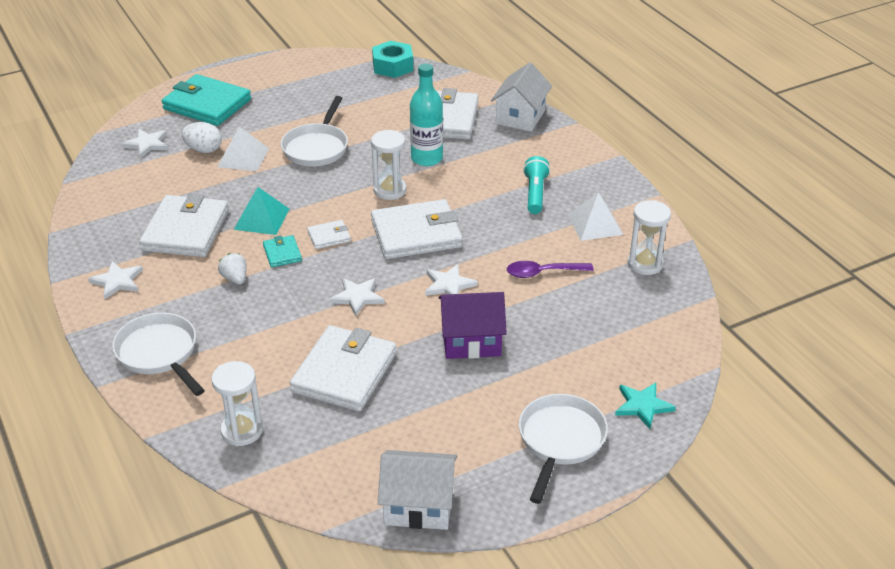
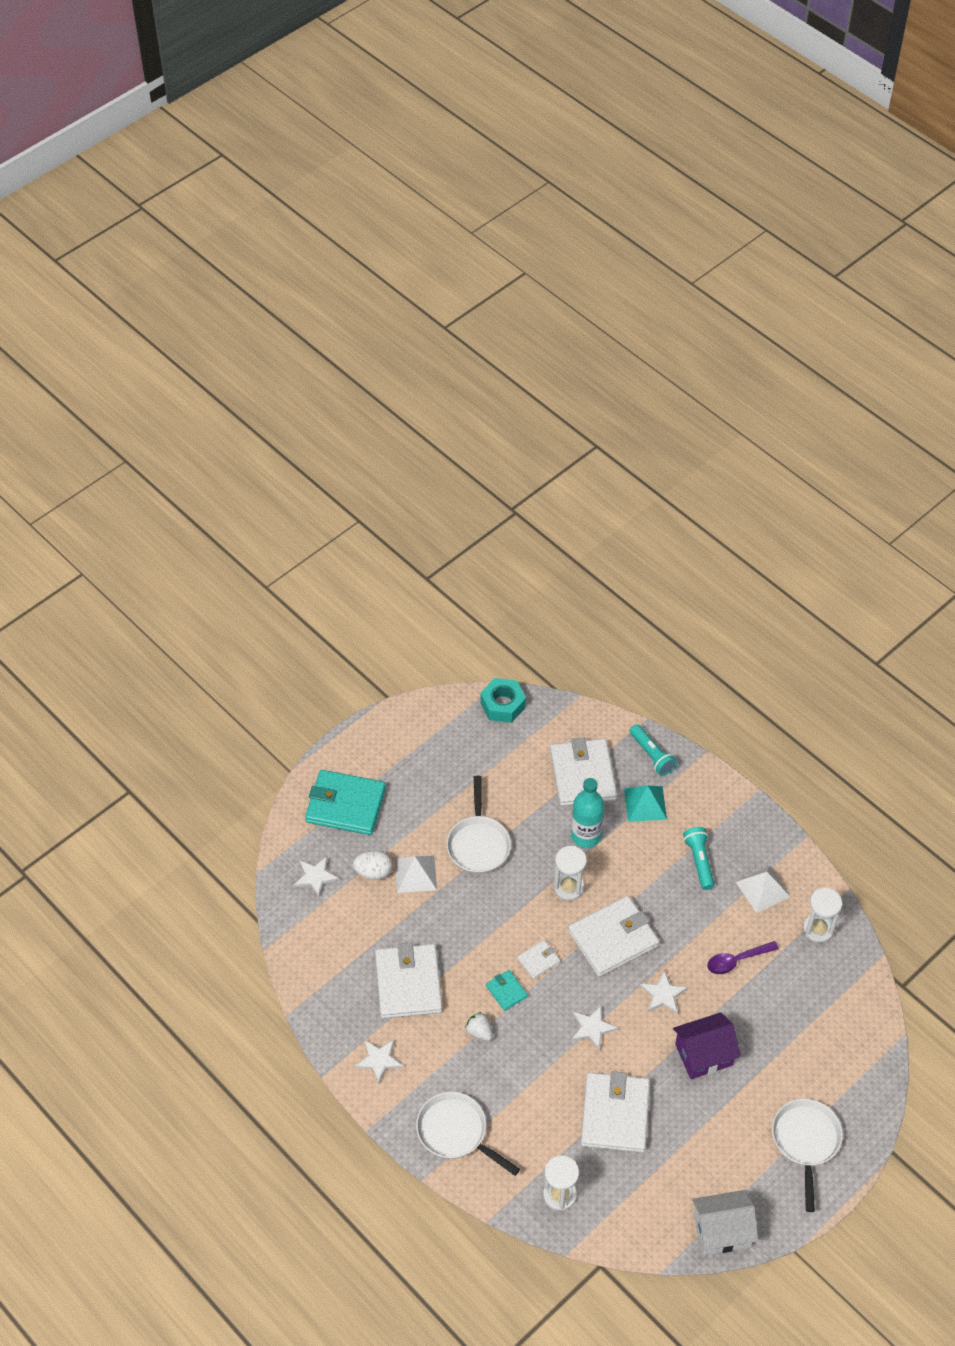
camera: 15 degrees left, 15 degrees up
turquoise pyramid [234,187,289,235] -> turquoise pyramid moved to [624,786,667,822]
white house [491,63,552,132] -> turquoise flashlight [630,724,677,776]
turquoise star [615,383,676,429] -> none

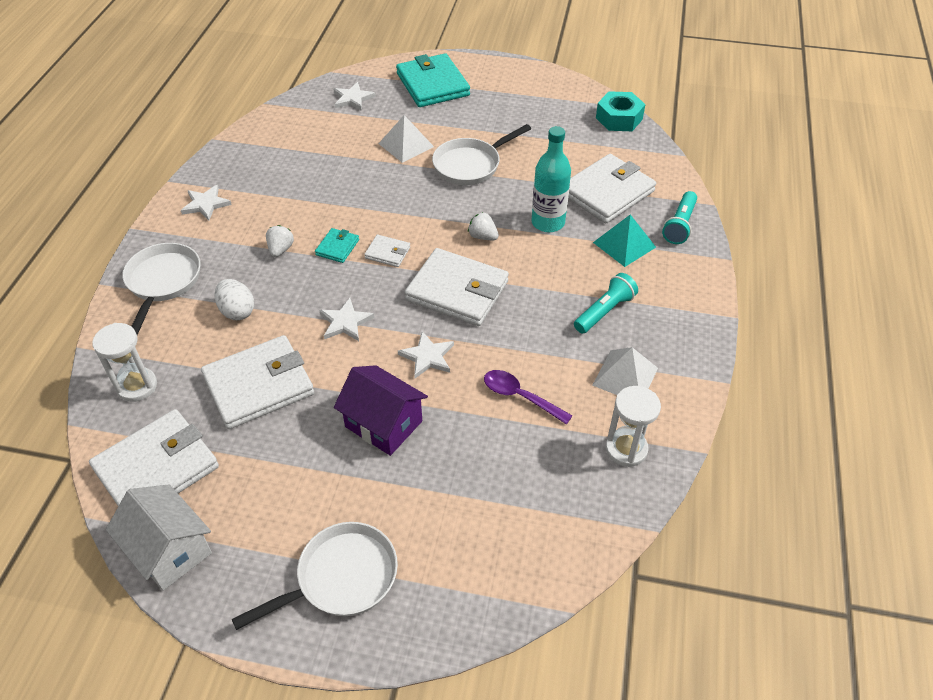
camera: 55 degrees right, 5 degrees down
white egg [353,850,392,880] -> white egg moved to [214,279,254,320]
white wallet [375,942,443,1019] -> white wallet moved to [89,409,219,506]
white hourglass [553,846,587,901] -> white strawberry [468,212,499,240]

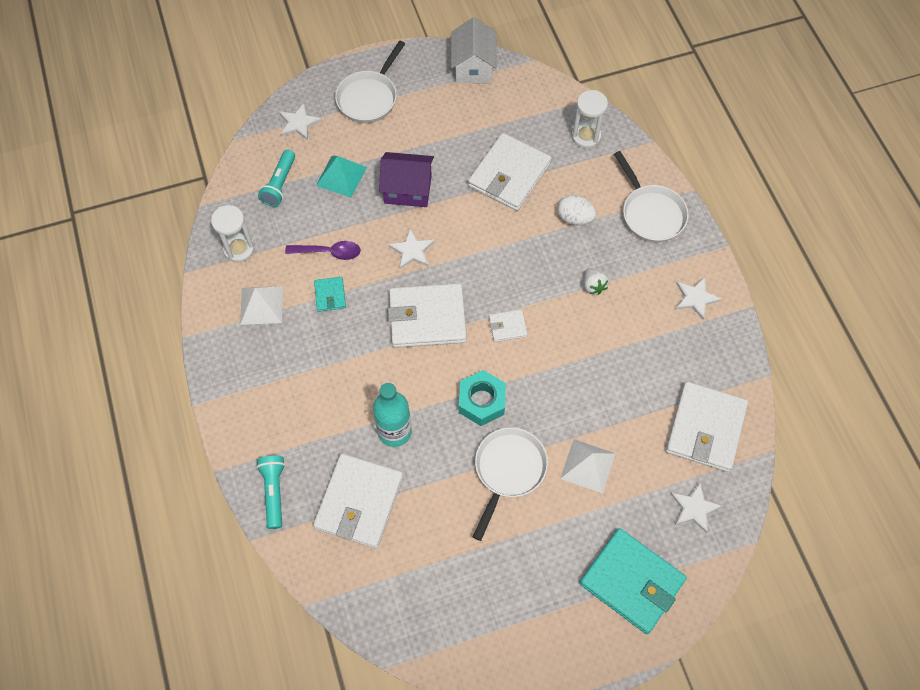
camera: 150 degrees right, 15 degrees up
white wallet [89,409,219,506] -> white wallet moved to [666,381,748,472]
white house [106,484,212,591] -> white house turned 75 degrees clockwise [451,17,497,83]
turquoise wallet [315,228,359,263] -> turquoise wallet moved to [314,277,346,312]
white star [319,298,375,341] -> white star moved to [279,103,322,140]
white strawberry [468,212,499,240] -> none
turquoise flashlight [574,273,638,334] -> turquoise flashlight moved to [258,150,295,207]
turquoise pyramid [593,215,656,267] -> turquoise pyramid moved to [316,156,367,198]
turquoise nut [596,91,646,131] -> turquoise nut moved to [459,370,506,426]

